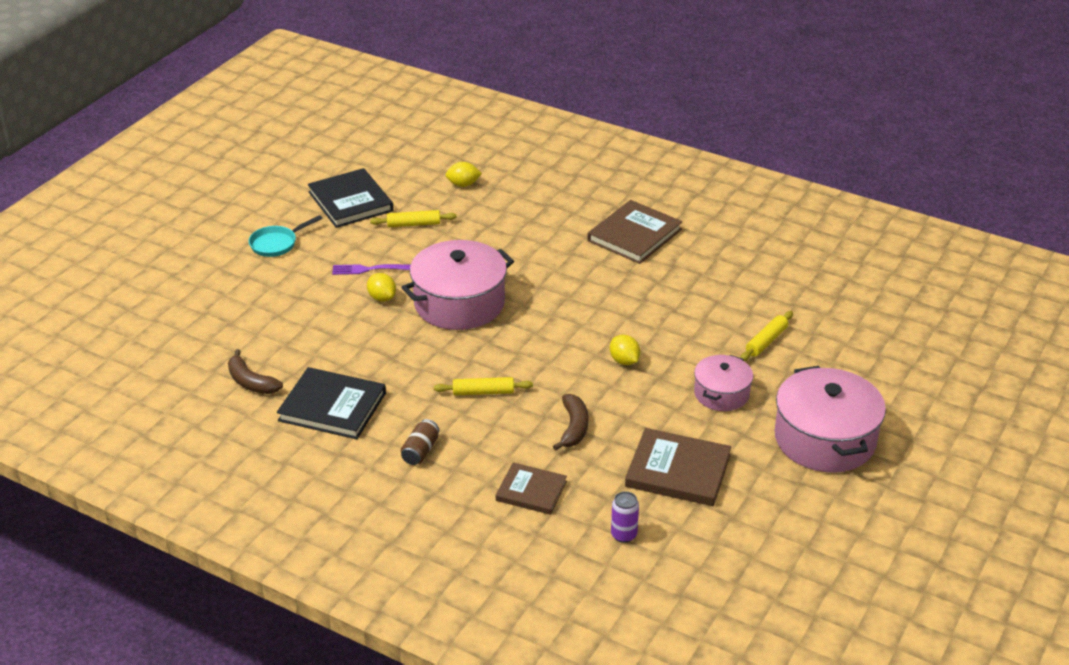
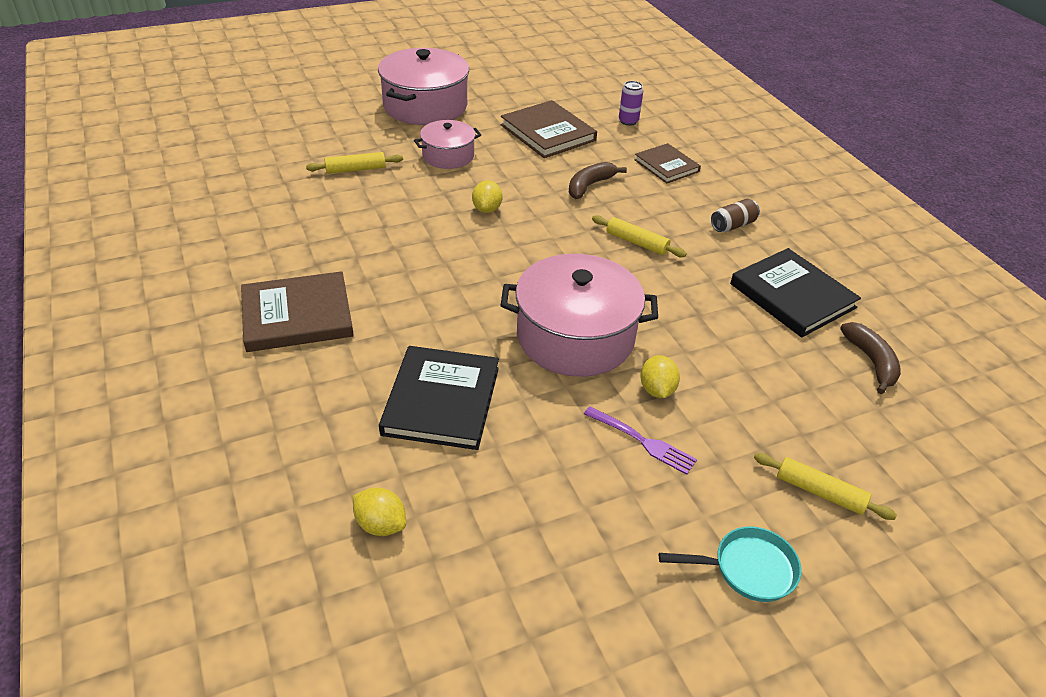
camera: 145 degrees left, 5 degrees up
black book [308,168,394,228] -> black book moved to [379,346,499,450]
yellow rolling pin [370,210,457,227] -> yellow rolling pin moved to [754,453,897,520]

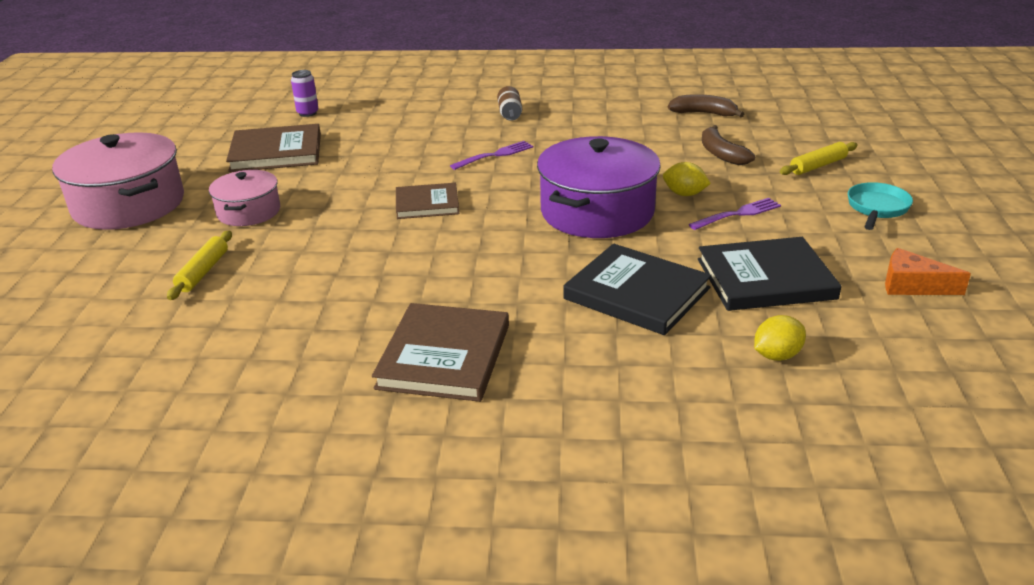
camera: 60 degrees left, 10 degrees down
yellow lemon [472,180,503,213] -> none
pink pot [500,254,658,377] -> purple pot [537,136,661,238]
brown banana [569,162,627,199] -> brown banana moved to [702,125,755,165]
yellow rolling pin [592,215,687,257] -> purple fork [450,141,534,170]
brown book [634,143,701,183] -> brown book moved to [396,183,459,219]
black book [730,248,861,337] -> black book moved to [698,237,841,311]
none -> orange cheese [885,248,971,295]

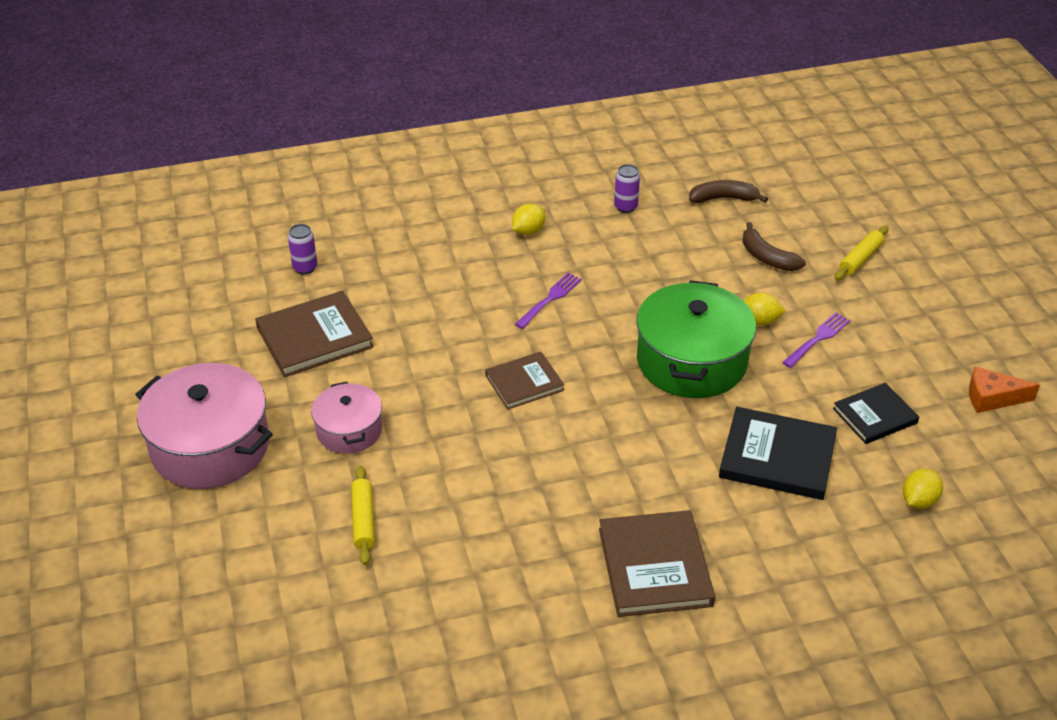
camera: 20 degrees left, 10 degrees up
brown can [497,86,522,121] -> yellow lemon [512,204,545,235]
purple pot [537,136,661,238] -> green pot [636,280,756,398]
black book [698,237,841,311] -> black book [833,383,919,444], size x0.64
turquoise pan [848,182,913,230] -> none
none -> purple can [614,164,640,213]

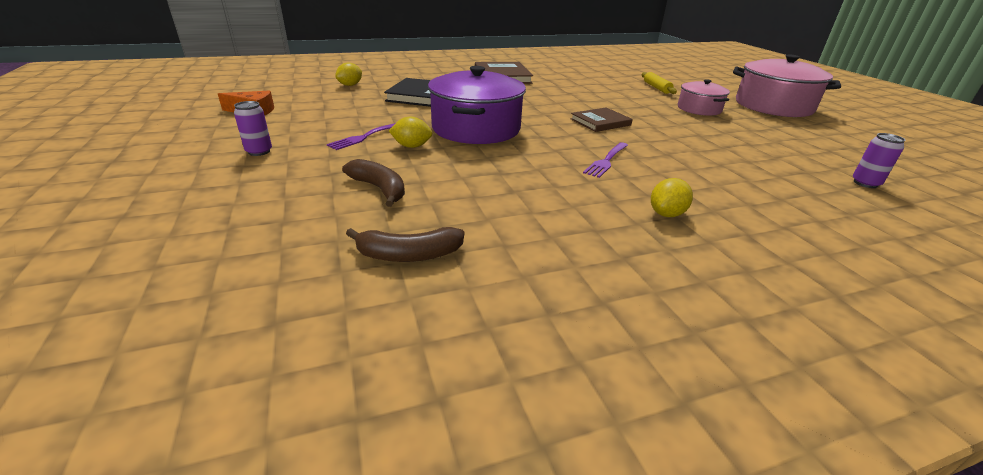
camera: 175 degrees right, 10 degrees down
brown book [255,291,374,377] -> none
purple can [614,164,640,213] -> purple can moved to [234,101,272,156]
green pot [636,280,756,398] -> purple pot [428,66,526,144]
black book [833,383,919,444] -> none
yellow rolling pin [835,226,888,280] -> none

